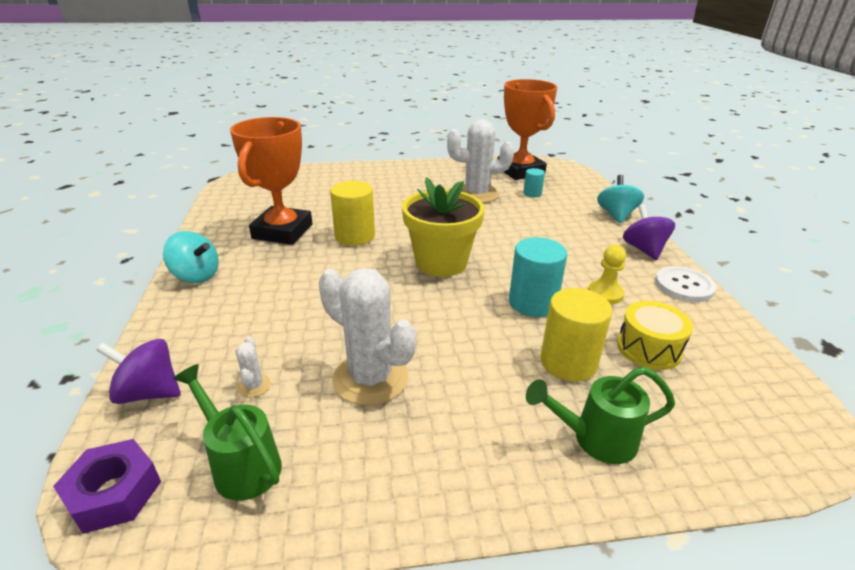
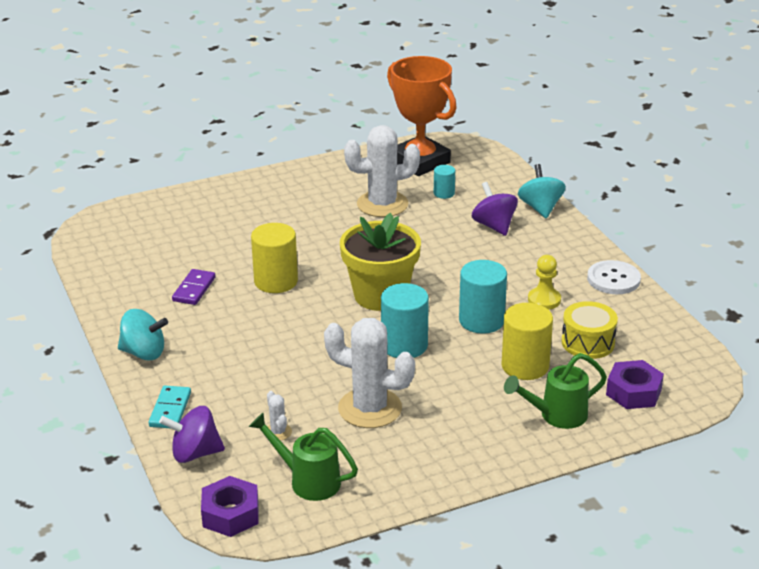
camera: 15 degrees left, 0 degrees up
orange trophy [230,117,313,245] -> purple domino [172,269,216,305]
purple spinning top [623,204,675,260] -> purple spinning top moved to [472,182,518,236]
none -> turquoise domino [149,386,191,428]
none -> turquoise cylinder [381,283,429,358]
none -> purple nut [606,360,664,409]

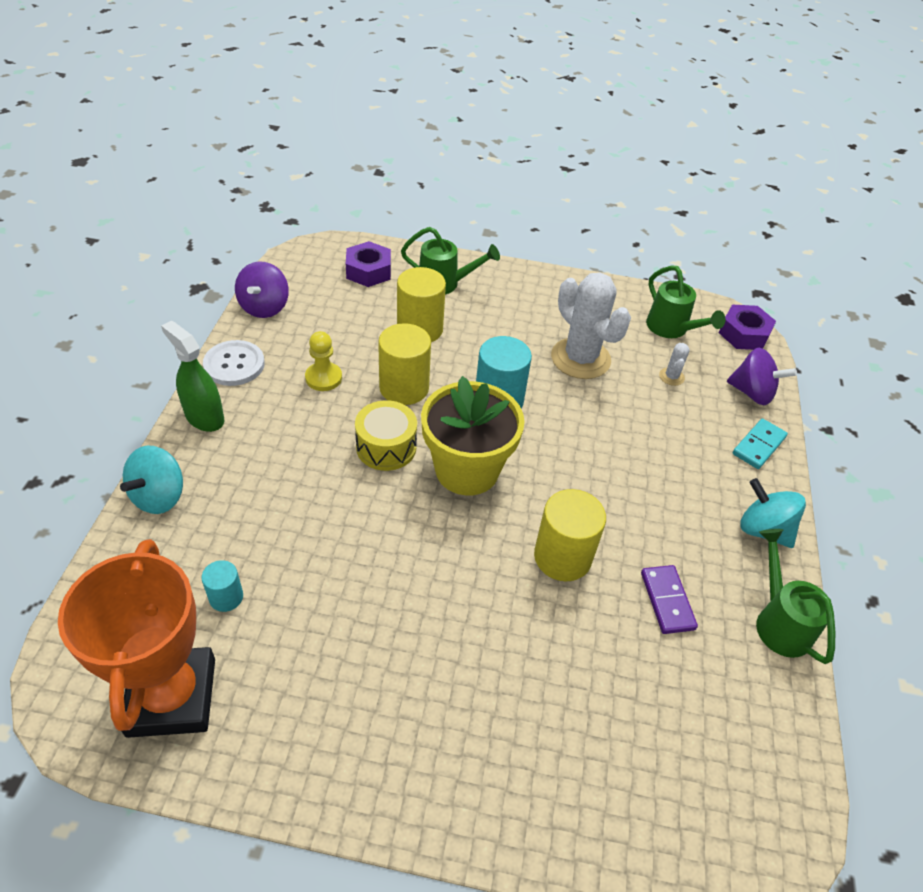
camera: 150 degrees left, 15 degrees up
purple domino [172,269,216,305] -> purple domino turned 60 degrees counterclockwise [641,565,698,634]
white cactus [344,125,420,217] -> none
turquoise cylinder [459,260,507,334] -> yellow cylinder [378,323,431,405]
purple spinning top [472,182,518,236] -> purple spinning top moved to [235,262,289,318]
yellow drum [562,301,618,359] -> yellow drum moved to [355,400,417,471]
none -> green spray bottle [161,321,224,432]
none -> green watering can [756,529,835,664]

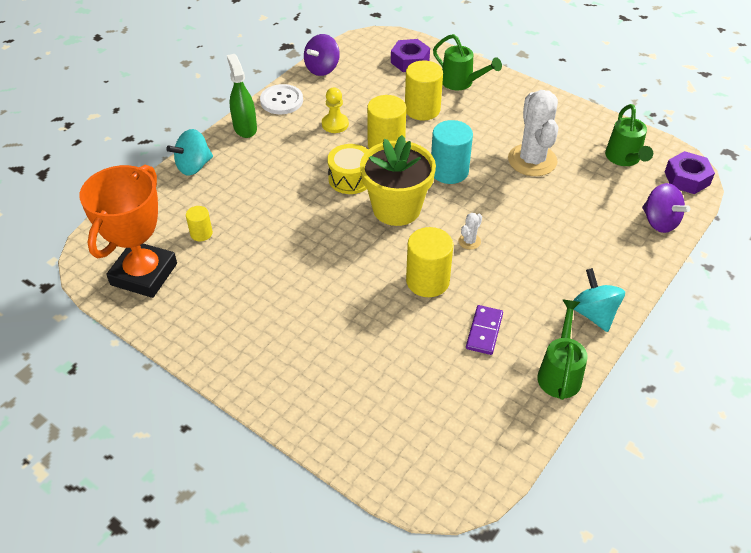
camera: 30 degrees right, 0 degrees up
turquoise cylinder [201,560,243,612] -> yellow cylinder [186,206,213,241]
white cactus [659,343,690,386] -> white cactus moved to [458,213,482,250]
turquoise domino [733,419,788,469] -> none

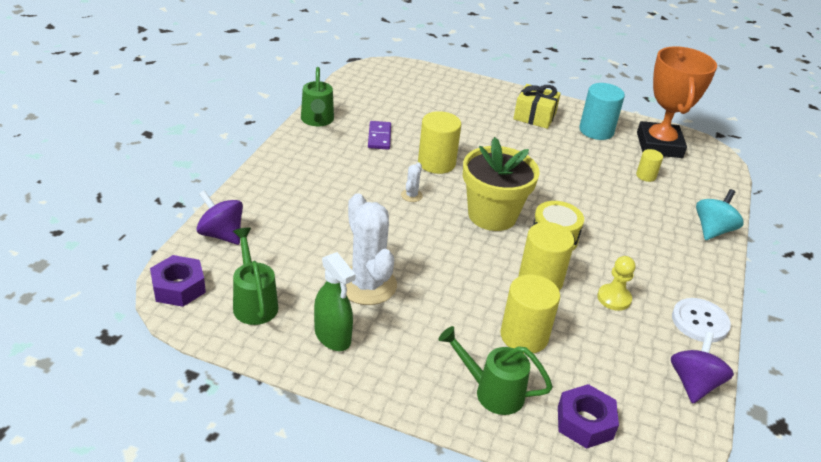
camera: 160 degrees right, 10 degrees down
green spray bottle [227,54,257,138] -> green spray bottle moved to [314,252,356,351]
turquoise cylinder [431,120,473,184] -> turquoise cylinder moved to [579,83,625,140]
turquoise spinning top [573,268,625,332] -> none
none -> yellow gift [513,84,561,129]

